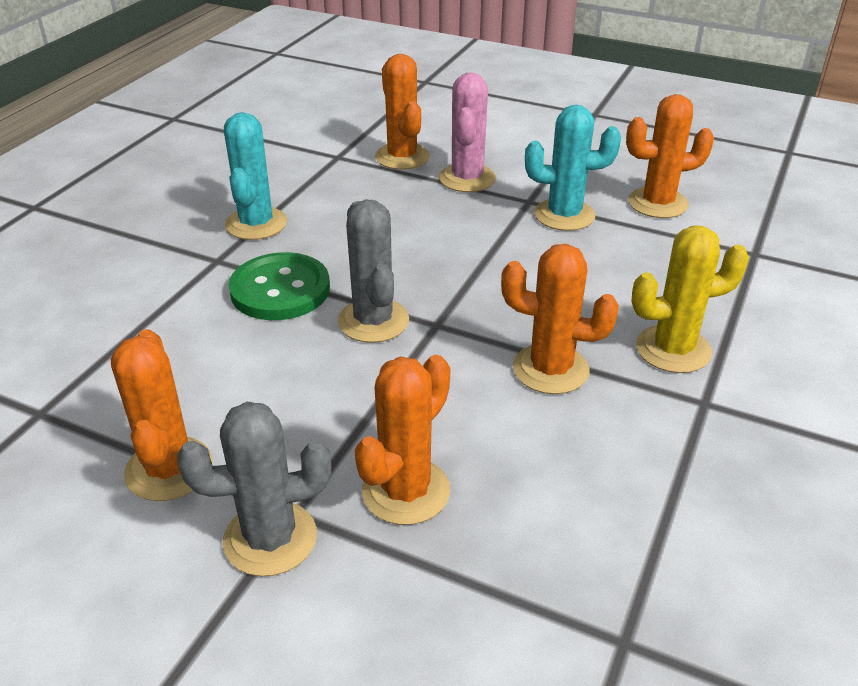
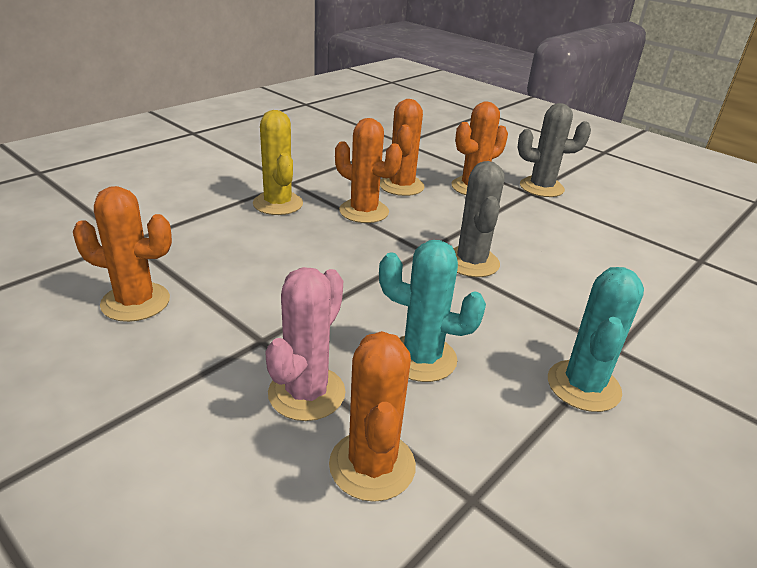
camera: 165 degrees left, 5 degrees down
orange cactus [111,329,213,501] -> orange cactus moved to [380,99,425,196]
green button [229,252,330,320] -> none
turquoise cactus [525,105,621,231] -> turquoise cactus moved to [379,240,486,382]
yellow cactus [632,225,749,373] -> yellow cactus turned 60 degrees clockwise [253,110,303,215]

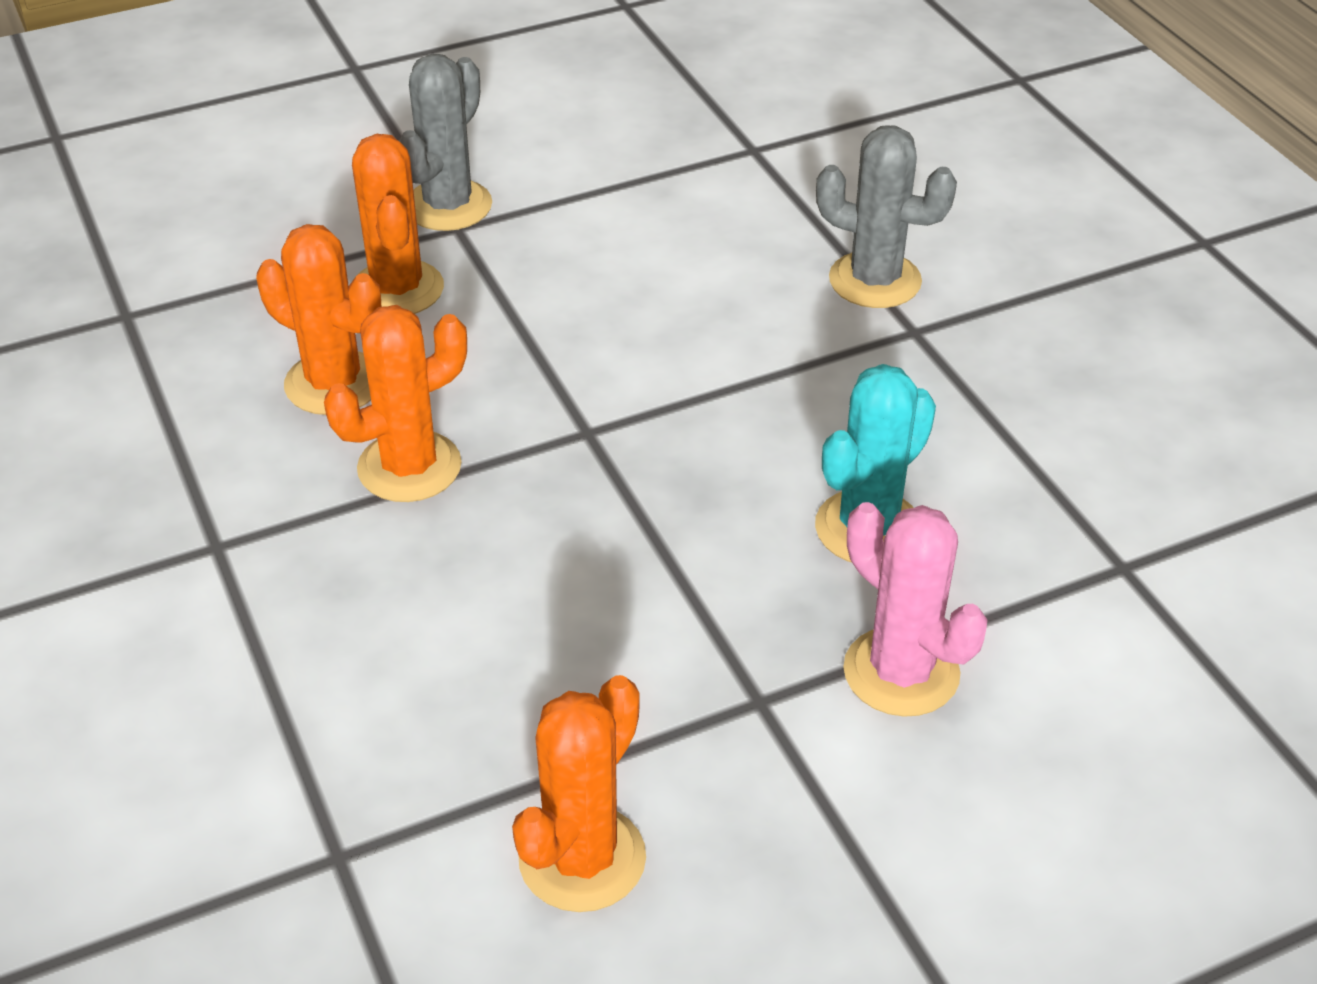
camera: 65 degrees left, 10 degrees up
yellow cactus [253,110,303,215] -> none
orange cactus [329,331,416,502] -> none
grey cactus [453,161,505,277] -> grey cactus moved to [816,125,957,308]
turquoise cactus [548,267,644,412] -> none

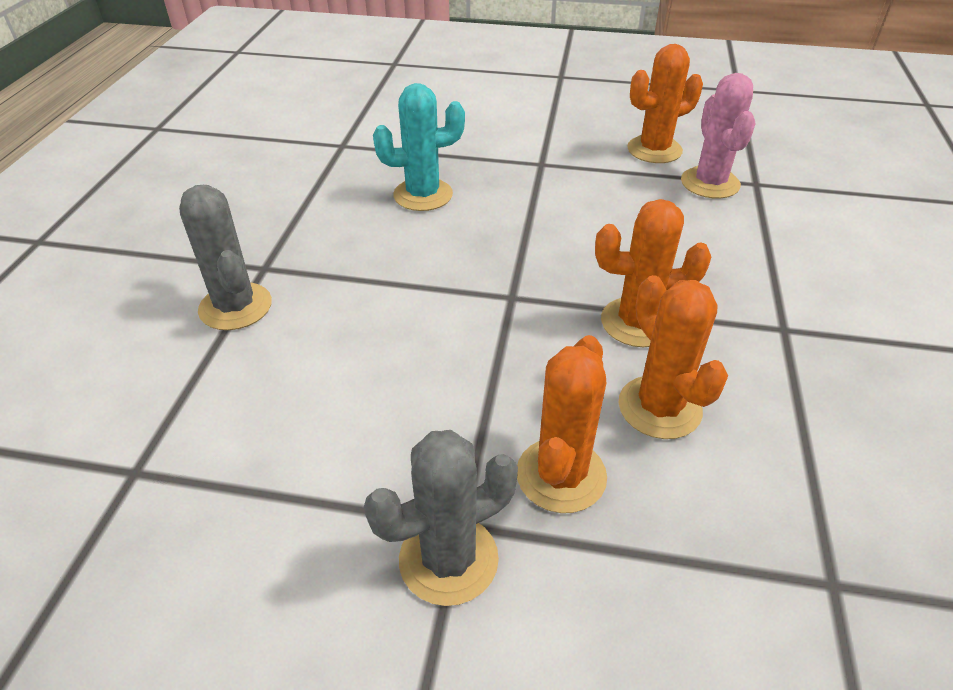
camera: 145 degrees left, 0 degrees up
pink cactus [843,502,988,717] -> pink cactus moved to [681,73,755,199]

